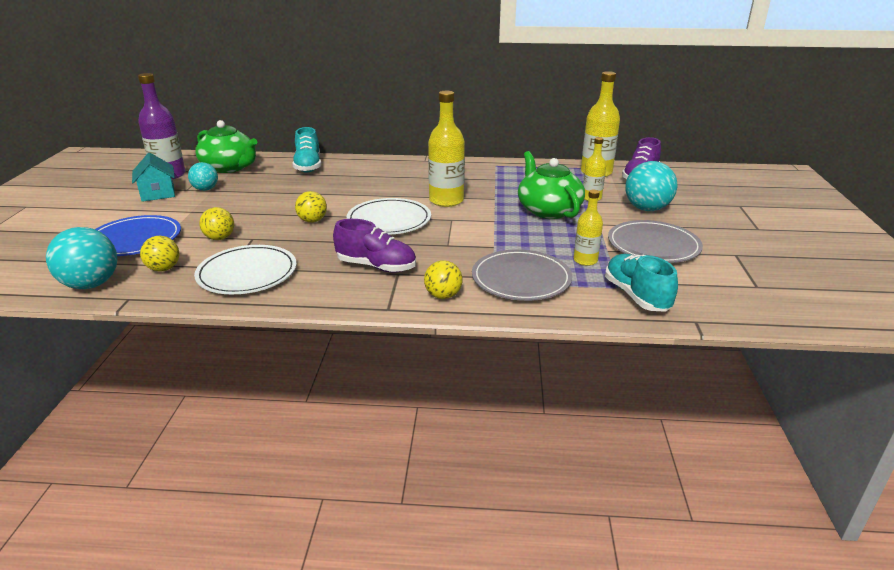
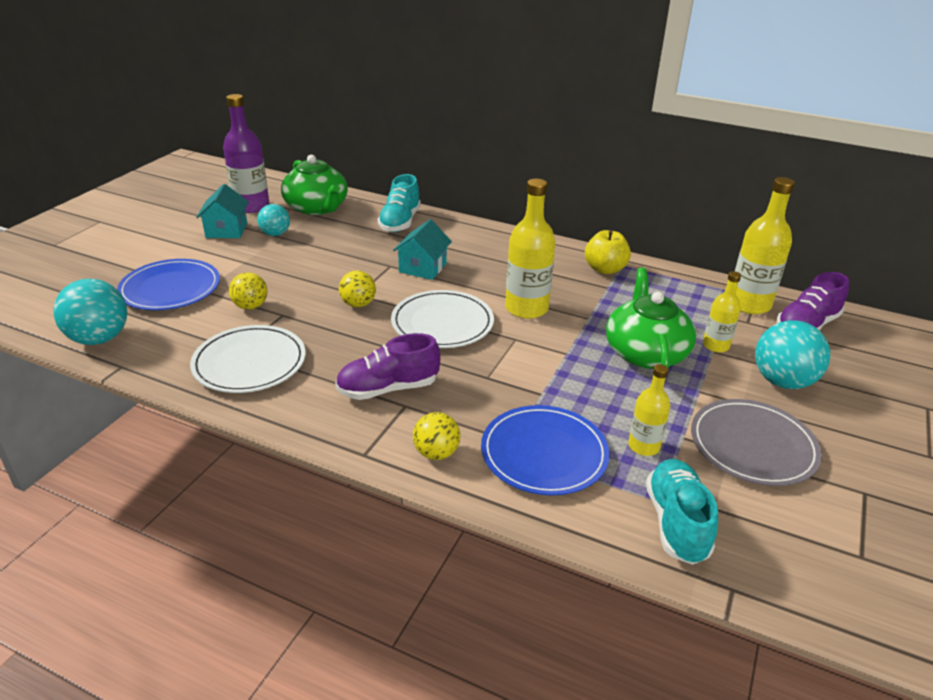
camera: 20 degrees right, 5 degrees up
yellow ball [140,236,179,272] -> none
purple shoe [333,219,416,273] -> purple shoe turned 120 degrees clockwise [335,333,440,400]
grey plate [472,249,572,301] -> blue plate [481,405,610,496]
none -> turquoise house [393,219,452,280]
none -> yellow apple [585,230,631,274]

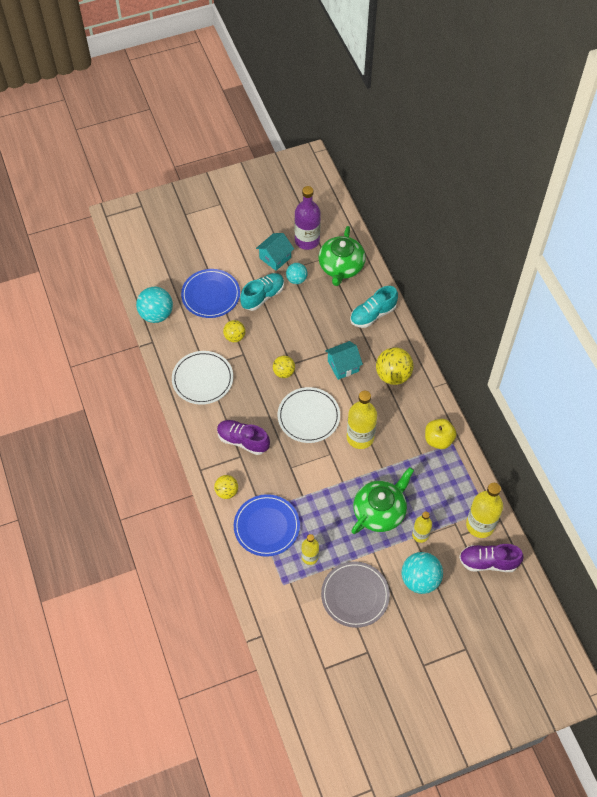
camera: 45 degrees right, 25 degrees up
turquoise shoe [646,459,718,565] -> turquoise shoe moved to [240,273,284,311]
none -> yellow ball [376,347,414,385]

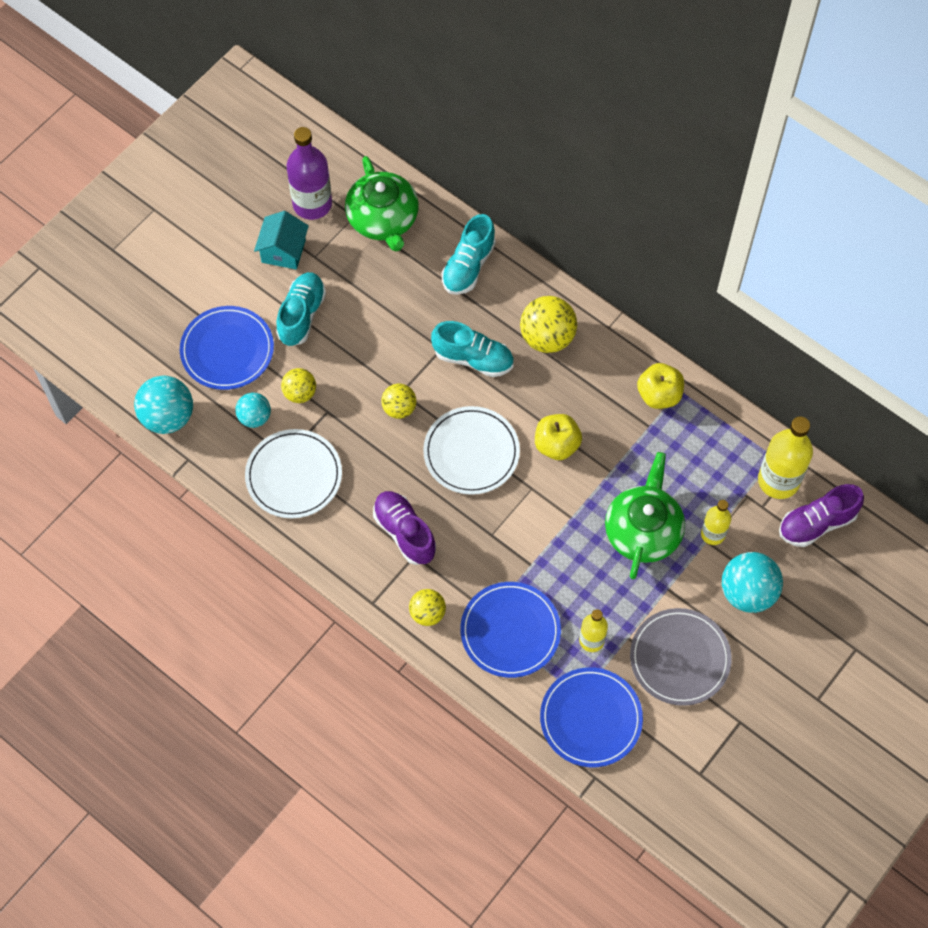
camera: 30 degrees left, 5 degrees up
purple shoe [217,420,270,455] -> purple shoe turned 60 degrees clockwise [373,491,436,565]
turquoise ball [286,263,308,284] -> turquoise ball moved to [235,392,271,428]
turquoise house [325,341,363,380] -> turquoise shoe [431,321,514,377]
yellow bottle [347,391,377,449] -> yellow apple [535,414,582,460]
none -> blue plate [540,667,643,767]

